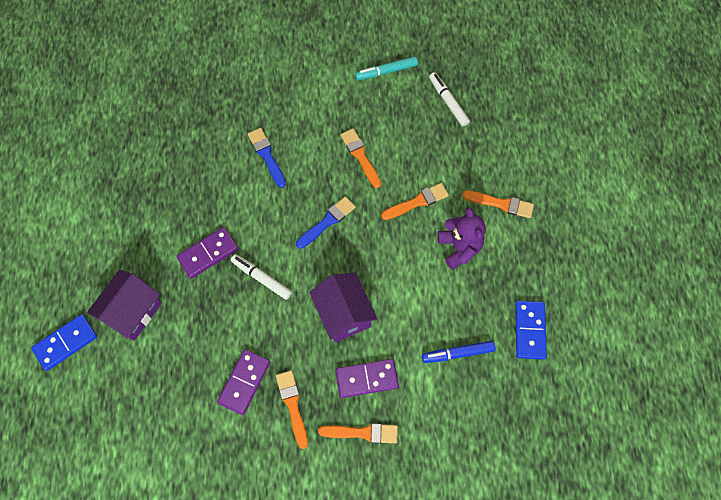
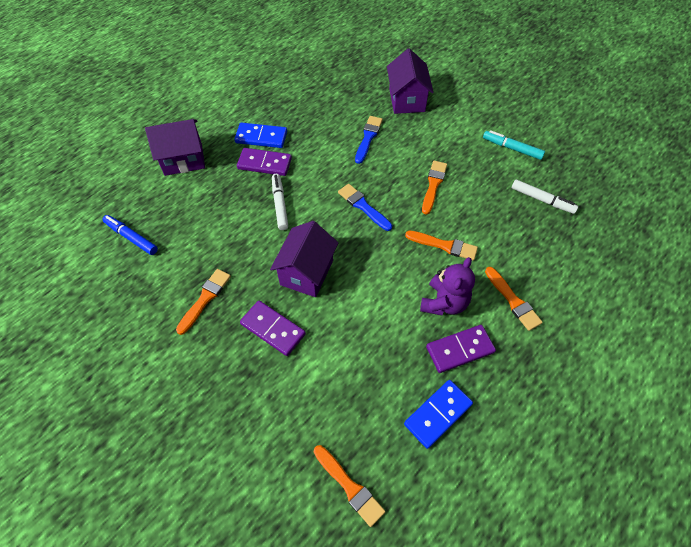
camera: 45 degrees right, 10 degrees down
blue domino [31,314,97,371] -> blue domino moved to [234,123,287,148]
purple domino [217,349,270,415] -> purple domino moved to [426,325,496,373]
blue brush [296,196,356,249] -> blue brush turned 135 degrees counterclockwise [338,184,392,231]
orange brush [318,423,398,443] -> orange brush moved to [314,445,385,527]
blue marker [422,341,496,363] -> blue marker moved to [102,215,158,255]
white marker [429,72,470,126] -> white marker turned 105 degrees clockwise [512,180,578,214]
none -> purple house [387,48,434,114]

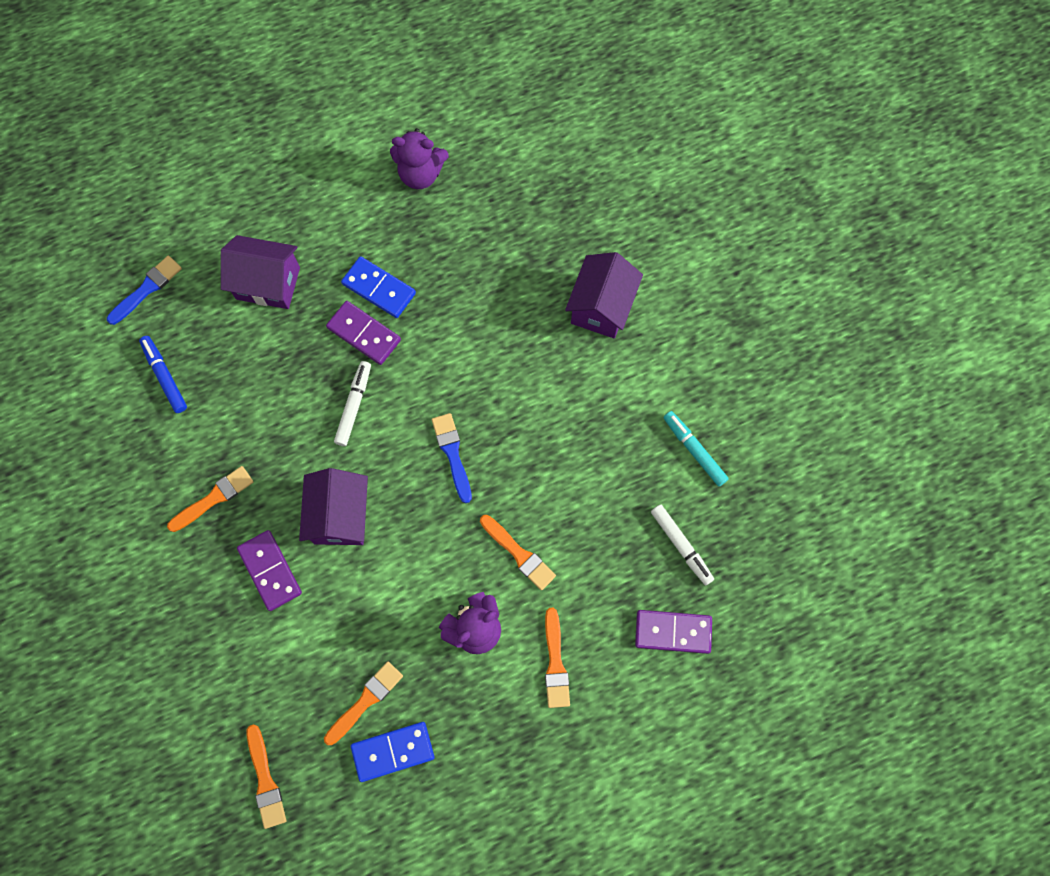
camera: 25 degrees right, 15 degrees up
purple house [270,221,338,297] -> purple house turned 45 degrees counterclockwise [299,468,368,545]
blue brush [355,116,383,164] -> blue brush moved to [107,256,182,325]
orange brush [422,161,447,215] -> orange brush moved to [324,662,403,745]
purple domino [426,325,496,373] -> purple domino moved to [635,610,712,654]
none -> purple teddy bear [390,128,448,189]

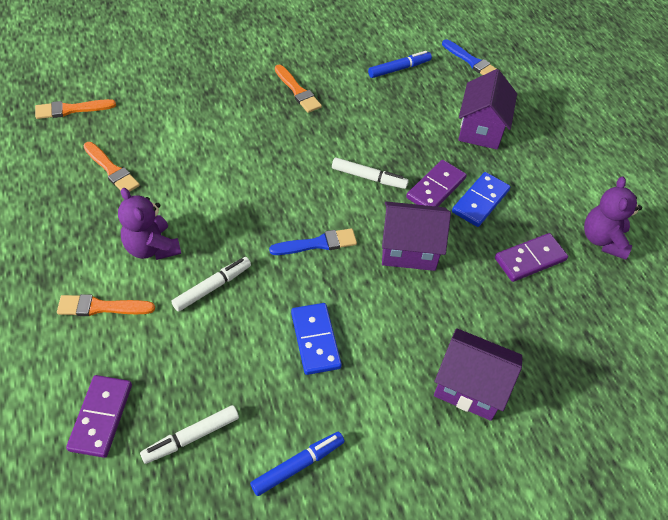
camera: 90 degrees right, 20 degrees down
purple domino [237,530,302,611] -> purple domino moved to [495,233,568,282]
purple house [299,468,368,545] -> purple house moved to [382,201,451,271]
blue domino [351,722,434,782] -> blue domino moved to [291,303,342,375]
orange brush [480,515,556,590] -> white marker [171,257,251,312]
turquoise marker [663,411,729,487] -> blue marker [250,432,345,496]

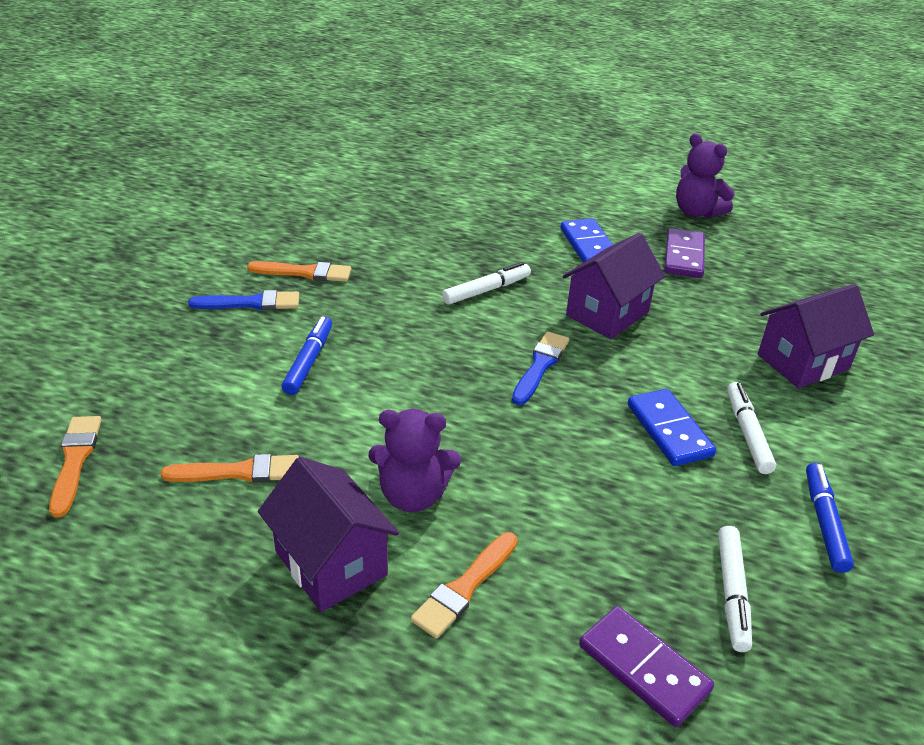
camera: 50 degrees left, 15 degrees down
orange brush [35,99,116,119] -> orange brush turned 150 degrees clockwise [49,416,102,518]
white marker [171,257,251,312] -> white marker moved to [727,382,776,474]
blue domino [291,303,342,375] -> blue domino turned 45 degrees clockwise [628,389,716,466]
blue marker [368,51,432,78] -> blue marker moved to [282,316,332,395]
purple domino [406,160,467,207] -> none
blue brush [442,39,496,75] -> blue brush moved to [188,290,299,310]
purple house [458,69,517,150] -> purple house moved to [258,457,399,612]

